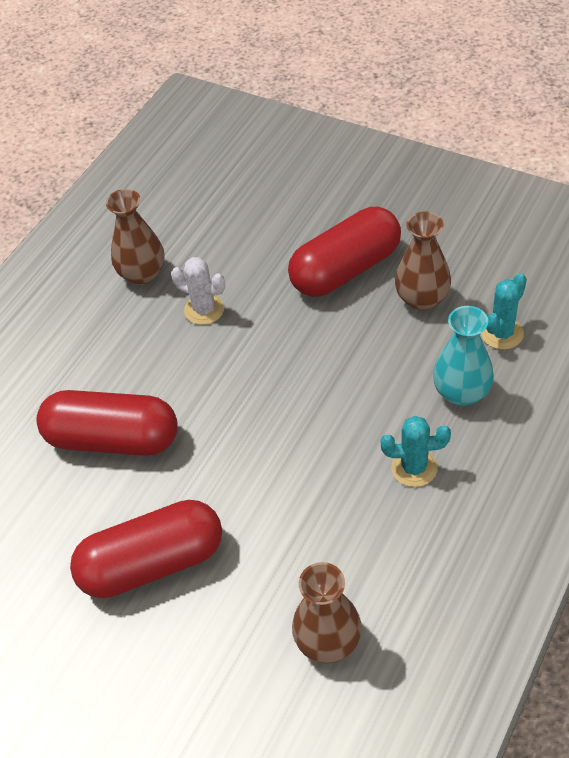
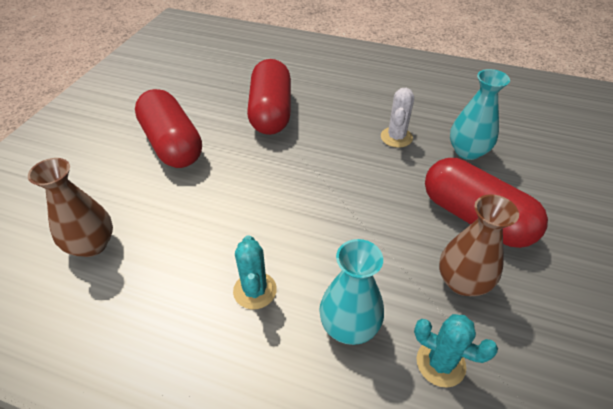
camera: 75 degrees right, 5 degrees down
brown vase [106,189,165,285] -> none
none -> turquoise vase [450,69,510,160]

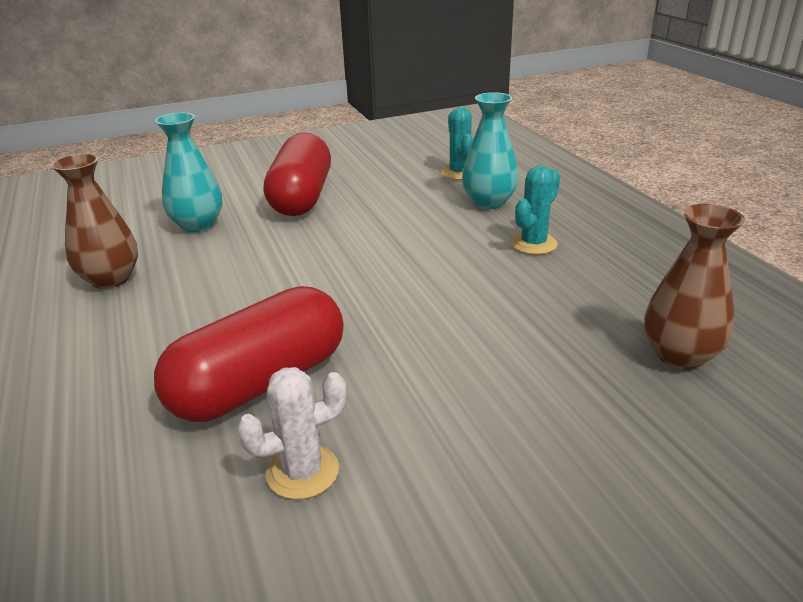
camera: 130 degrees left, 15 degrees down
red capsule [135,89,202,168] -> none
white cactus [381,88,414,148] -> white cactus moved to [237,367,347,500]
brown vase [439,194,519,296] -> brown vase moved to [51,153,138,289]

